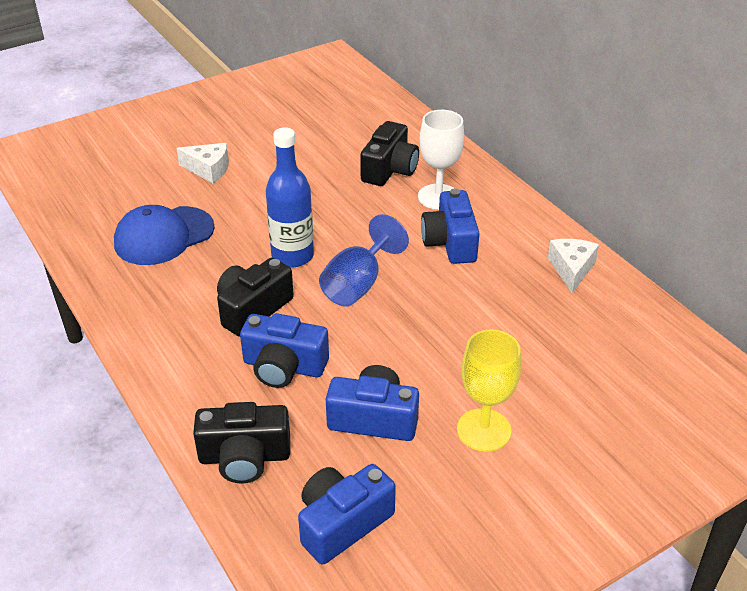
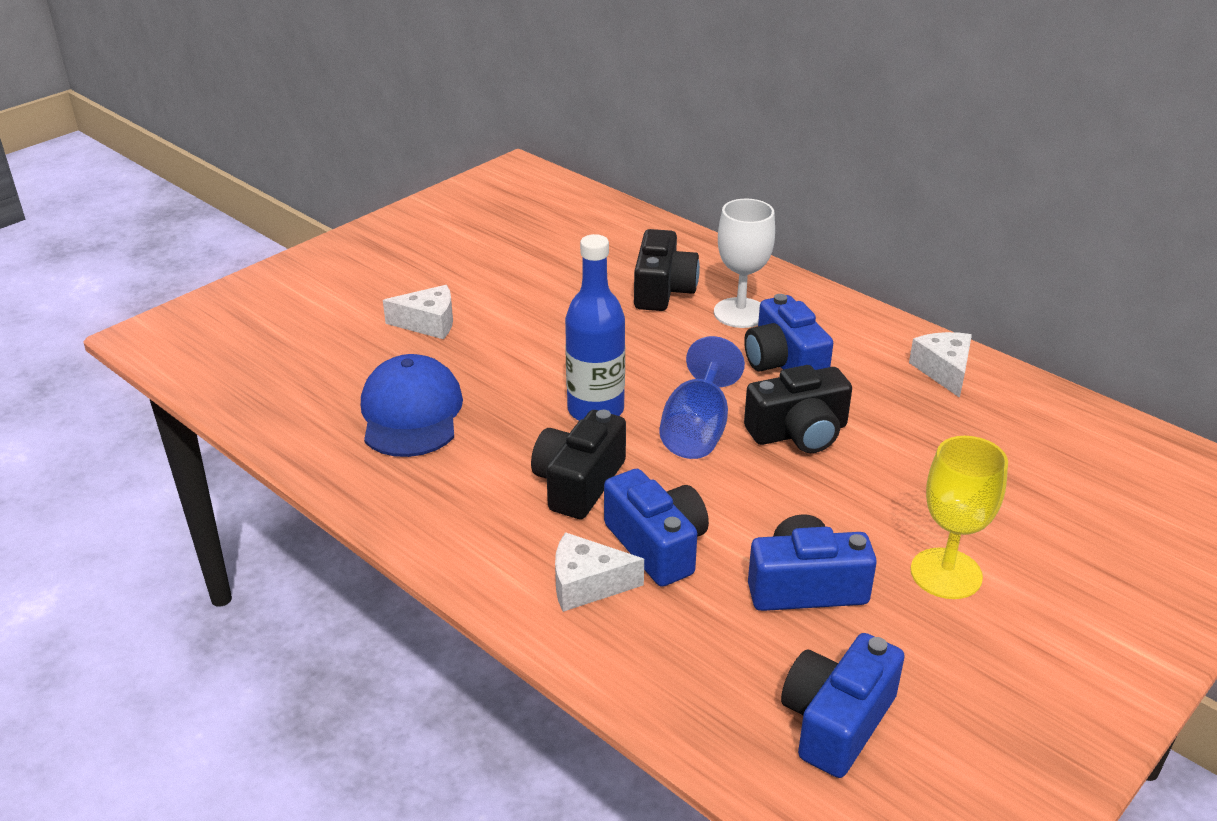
camera: 15 degrees left, 5 degrees down
blue cap [114,205,215,265] -> blue cap turned 135 degrees clockwise [361,354,463,457]
black camera [193,402,290,483] -> black camera moved to [744,365,852,453]
blue camera [240,313,329,388] -> blue camera turned 120 degrees counterclockwise [604,469,709,587]
none -> white cheese [555,532,644,612]

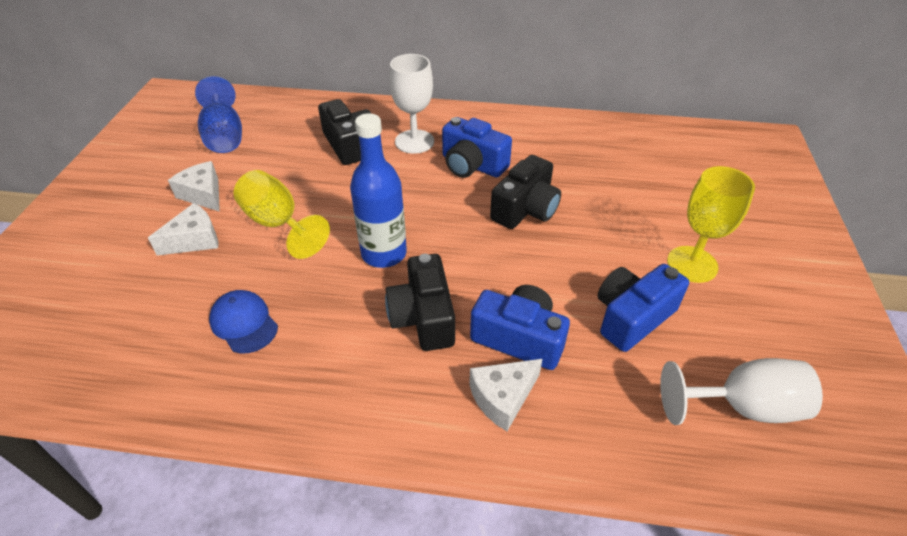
camera: 35 degrees left, 10 degrees up
blue cap [361,354,463,457] -> blue cap [209,290,278,353], size x0.63
blue goblet [659,336,745,459] -> blue goblet moved to [195,76,242,153]
blue camera [781,633,905,778] -> white goblet [660,358,823,425]
white cheese [909,332,972,398] -> white cheese moved to [168,161,220,212]
none -> yellow goblet [233,170,330,259]

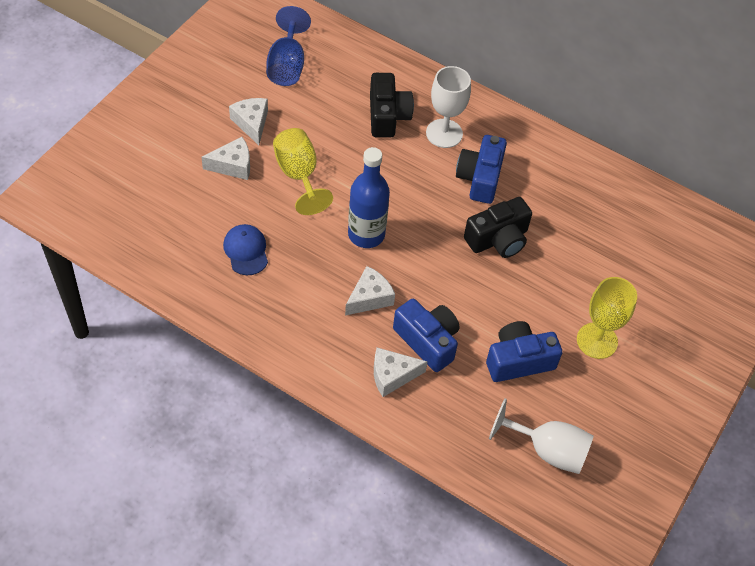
camera: 20 degrees right, 10 degrees up
black camera [385,254,455,351] -> white cheese [345,266,395,316]
blue camera [442,117,512,178] -> blue camera turned 45 degrees clockwise [456,135,507,204]

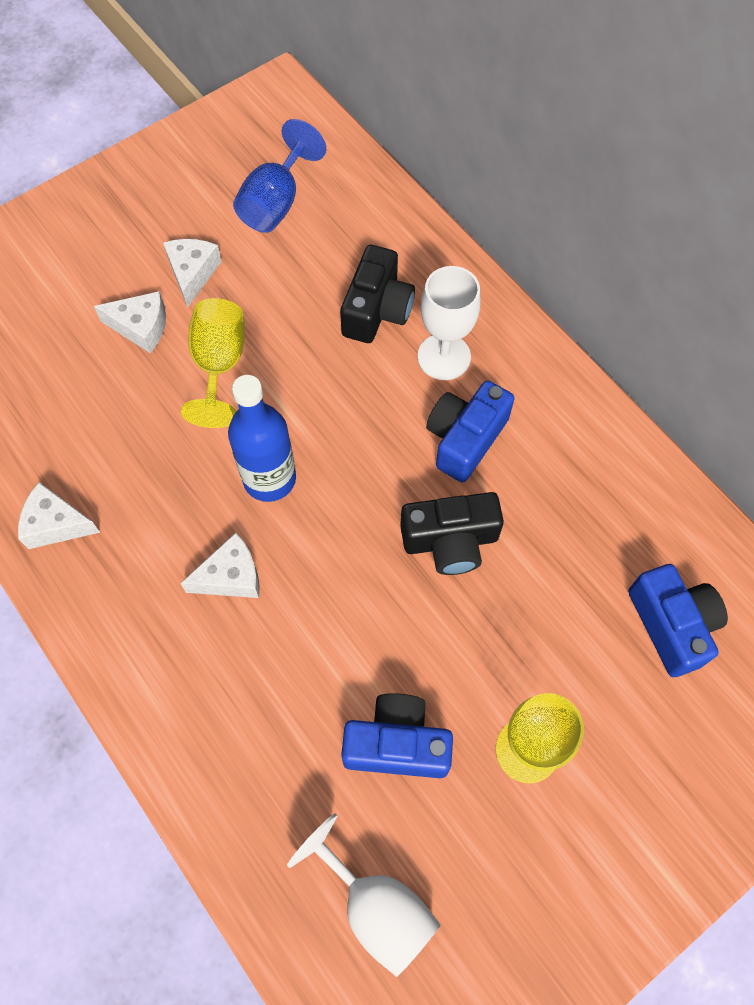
camera: 25 degrees right, 10 degrees up
blue cap [223,224,268,275] -> none
white cheese [374,348,428,397] -> white cheese moved to [18,482,100,549]
blue camera [393,299,460,372] -> blue camera moved to [628,564,728,677]

